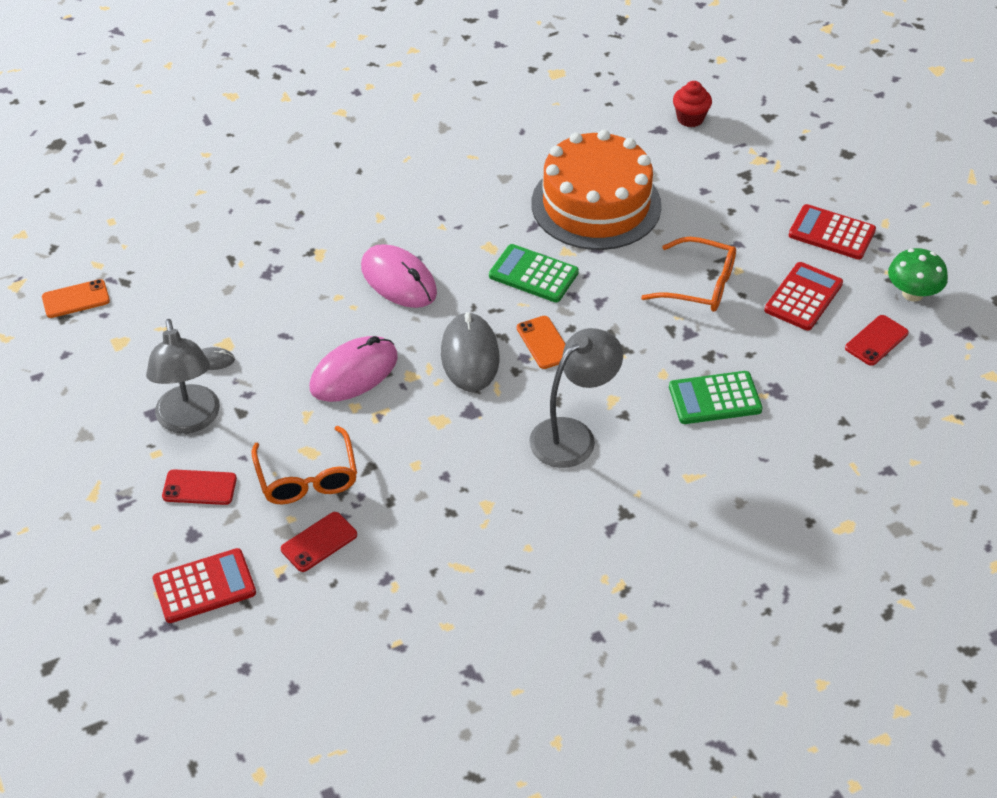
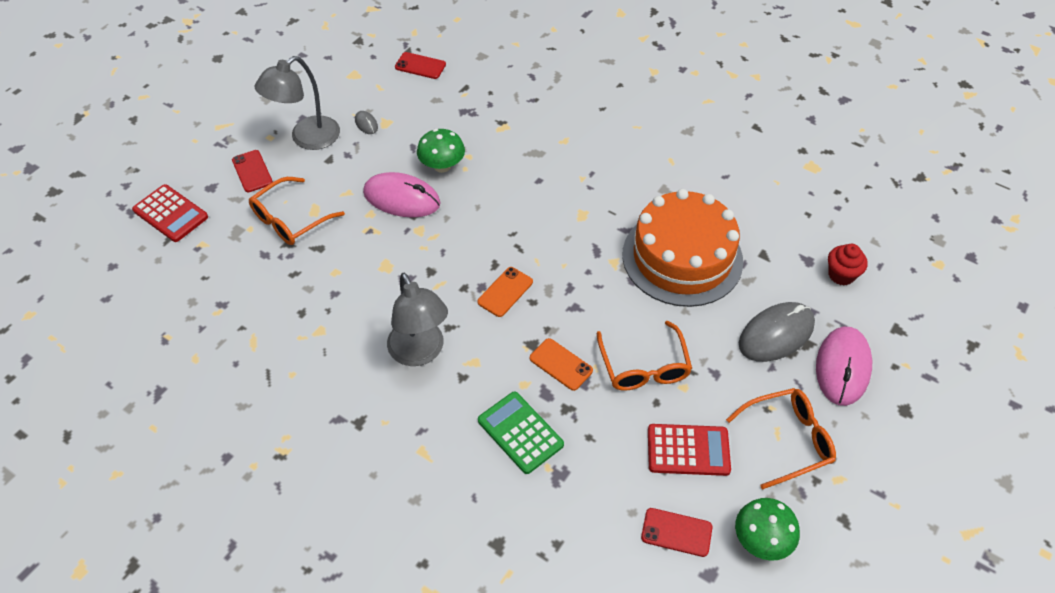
camera: 60 degrees right, 5 degrees up
orange phone [42,279,110,318] -> orange phone moved to [530,338,593,391]
red phone [281,512,357,572] -> red phone moved to [395,52,446,79]
pink mouse [361,244,437,308] -> pink mouse moved to [816,326,872,406]
grey mouse [441,312,499,392] -> grey mouse moved to [739,302,815,362]
green calculator [489,244,579,302] -> none
grey lamp [529,328,623,468] -> grey lamp turned 45 degrees clockwise [387,273,448,366]
red calculator [789,204,876,260] -> orange glasses [726,388,836,490]
none -> green mushroom [417,129,465,173]

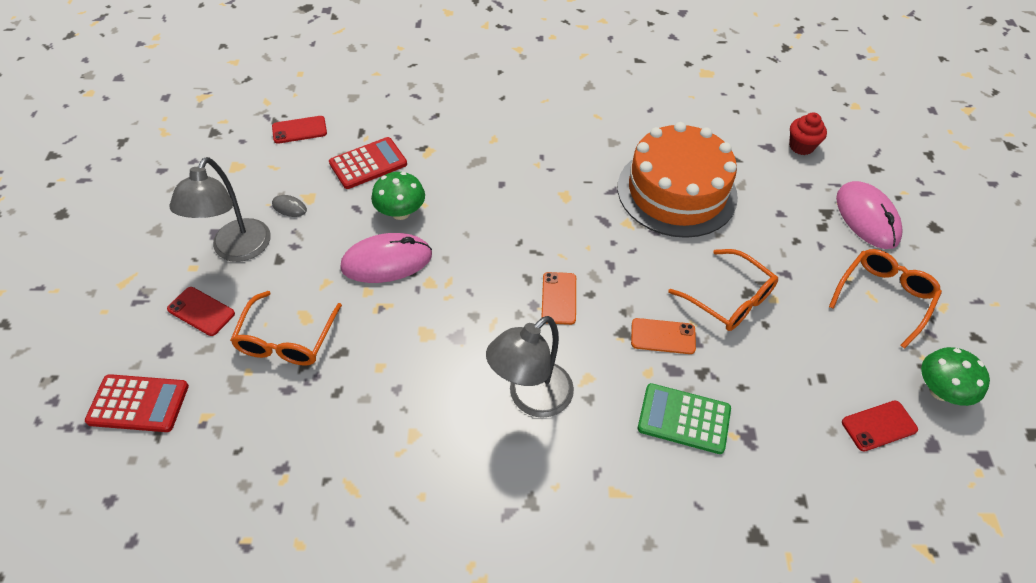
camera: 35 degrees left, 0 degrees up
grey lamp [387,273,448,366] -> grey lamp turned 105 degrees clockwise [486,316,574,418]
red calculator [648,424,731,476] -> red calculator moved to [329,137,407,189]
grey mouse [739,302,815,362] -> none

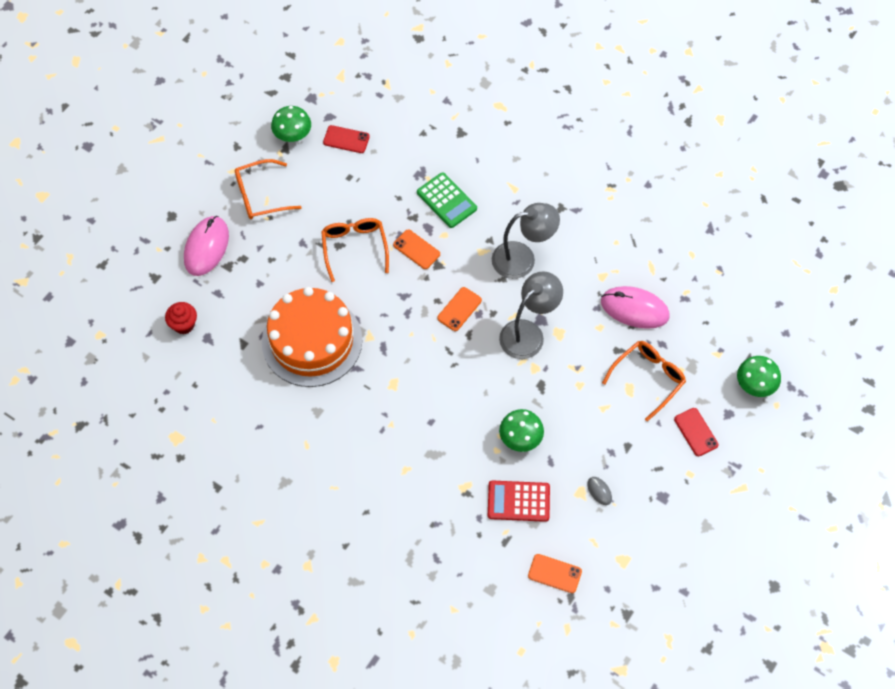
camera: 145 degrees left, 10 degrees up
red calculator [85,374,189,432] -> green mushroom [737,356,781,397]
grey lamp [170,157,271,262] -> grey lamp moved to [499,271,563,359]
red phone [272,116,327,144] -> orange phone [528,554,582,593]
pink mouse [340,233,432,283] -> pink mouse moved to [601,286,670,329]

